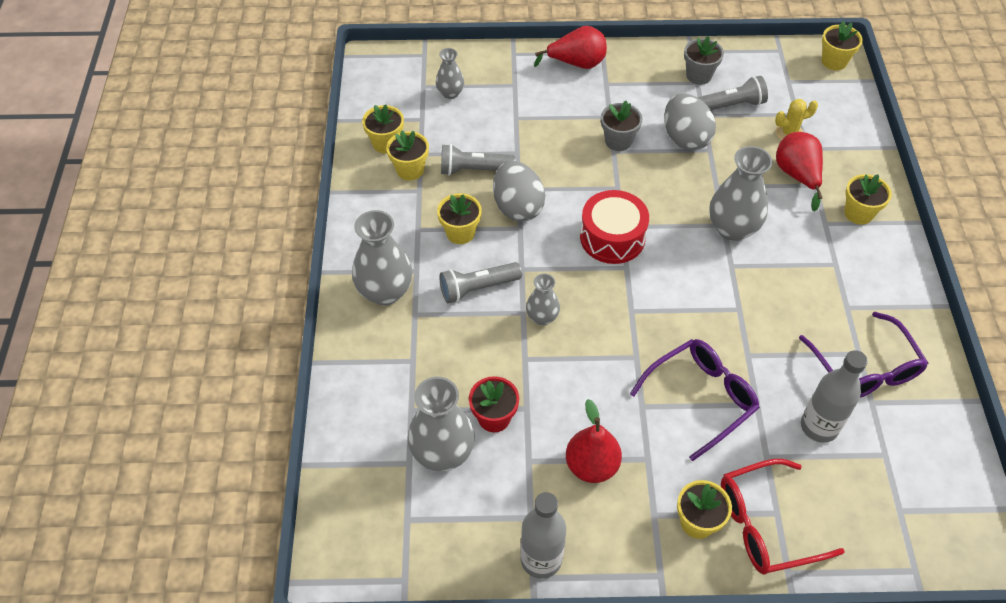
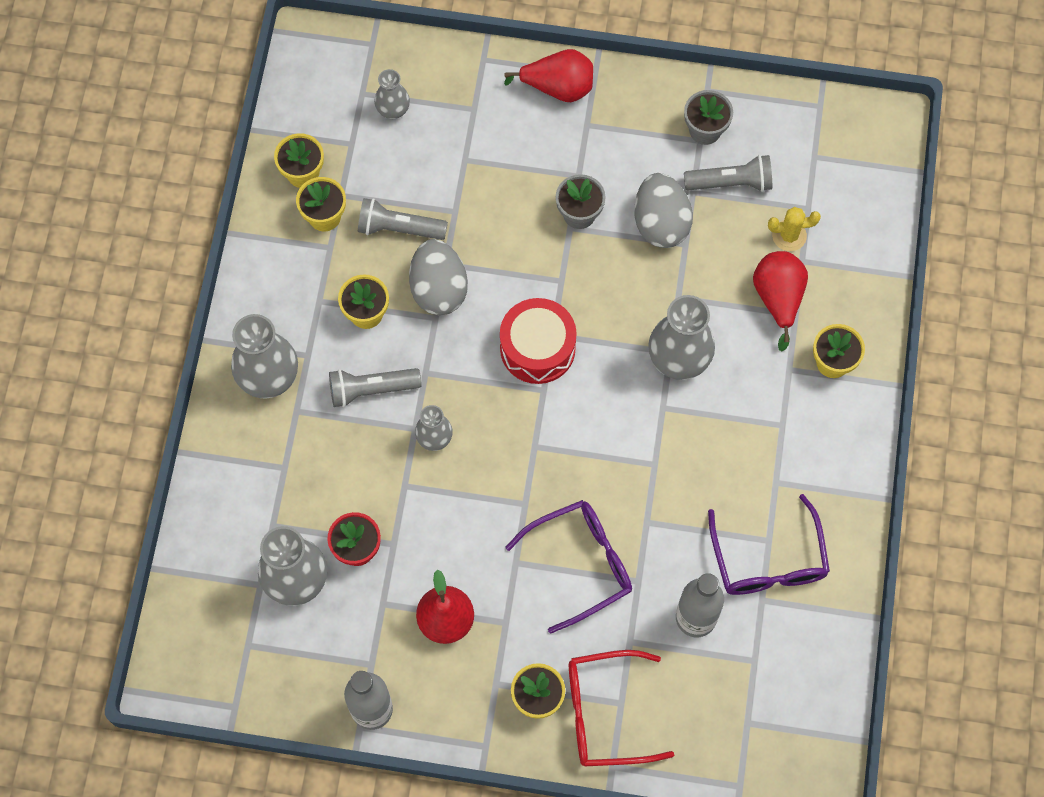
camera: 10 degrees right, 15 degrees up
yellow flower pot [822,21,863,70] -> none

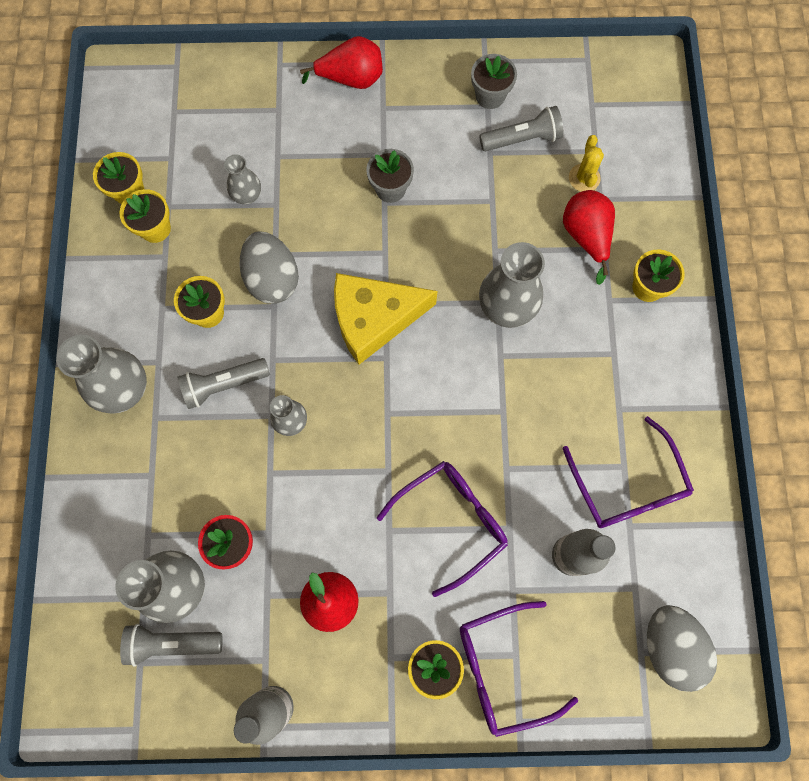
camera: 10 degrees left, 5 degrees up
grey flashlight [358,198,448,240] -> grey flashlight moved to [120,624,223,667]
grey vase [374,69,410,119] -> grey vase moved to [224,154,261,205]
red drum [500,298,577,384] -> yellow cheese [334,273,437,365]
red glasses [569,650,674,766] -> purple glasses [460,601,578,737]
grey egg [635,173,693,248] -> grey egg moved to [647,605,717,692]
yellow cactus [768,207,821,251] -> yellow cactus turned 75 degrees counterclockwise [569,135,604,192]

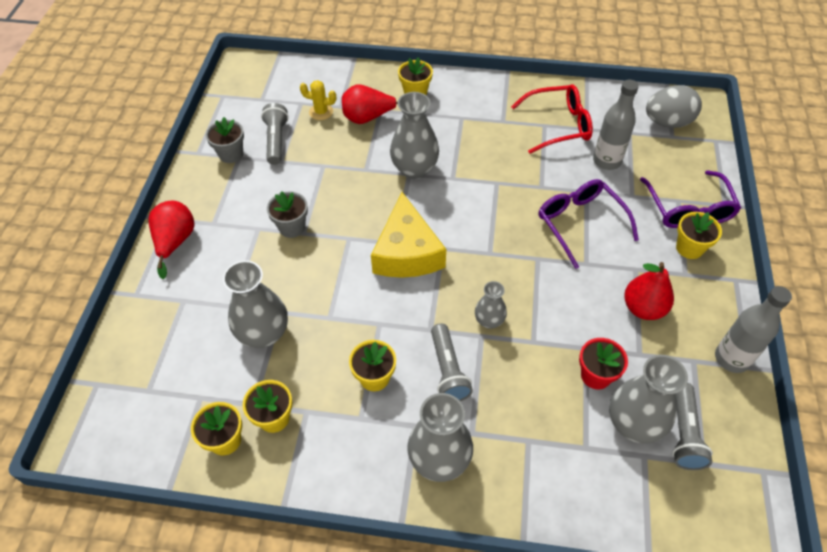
camera: 80 degrees left, 20 degrees down
grey vase [224,154,261,205] -> grey vase [223,260,288,348], size x1.78
grey egg [240,231,299,304] -> none
purple glasses [562,416,694,528] -> red glasses [511,84,593,154]

